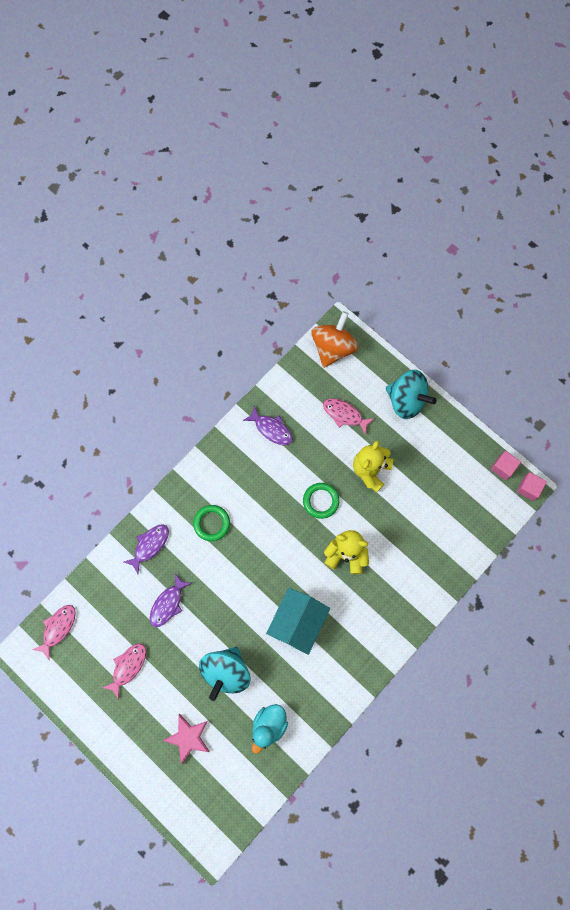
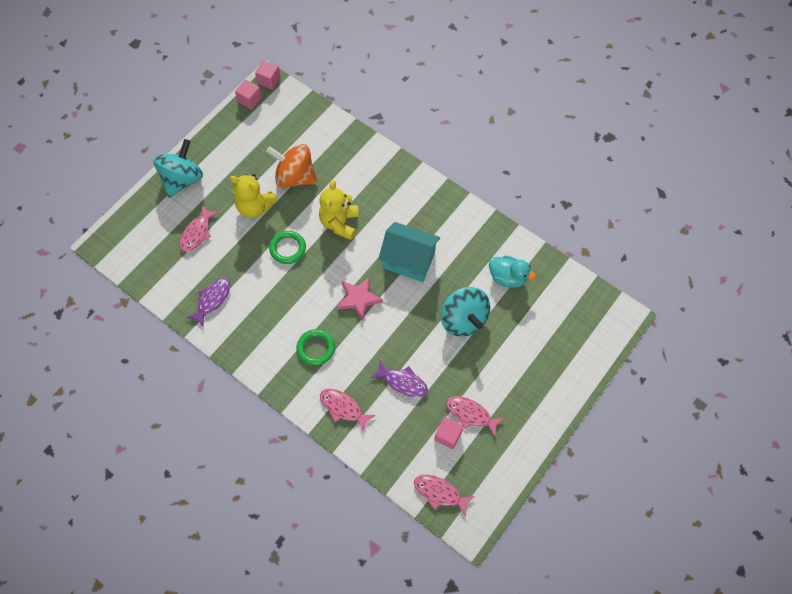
camera: 95 degrees left, 10 degrees down
purple fish [124,524,169,574] -> pink fish [320,389,375,432]
pink star [163,714,210,764] -> pink star moved to [337,277,383,321]
turquoise spinning top [199,647,250,701] -> turquoise spinning top turned 45 degrees clockwise [441,287,490,337]
orange spinning top [312,311,358,368] -> orange spinning top moved to [266,144,318,188]
none -> pink cube [434,417,463,449]

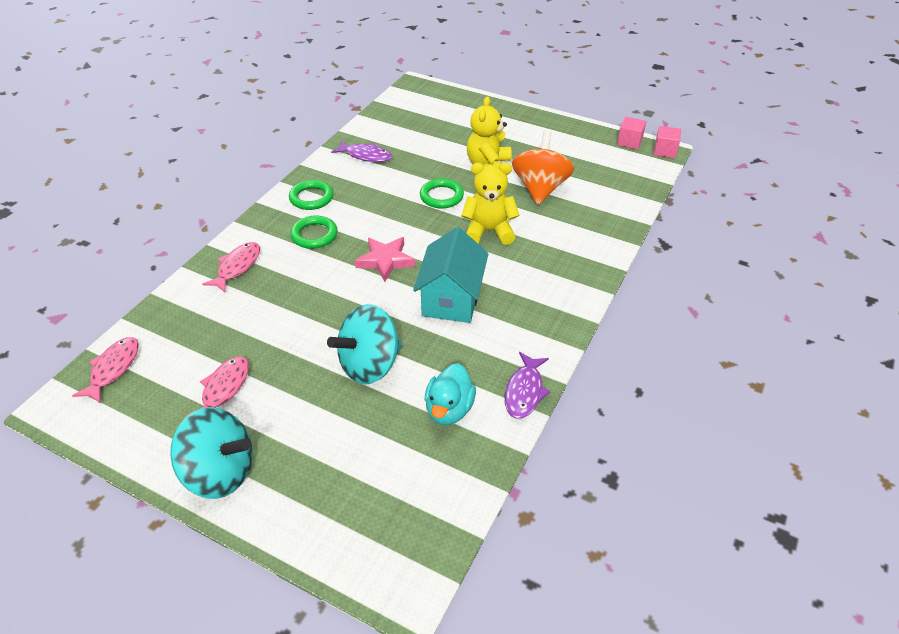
camera: 80 degrees right, 20 degrees down
turquoise spinning top [154,139,203,198] -> turquoise spinning top moved to [170,407,253,499]
pink fish [180,206,219,252] -> none
purple fish [371,361,428,397] -> purple fish moved to [505,352,551,419]
pink cube [434,417,463,449] -> none
none -> green ring [289,180,333,210]

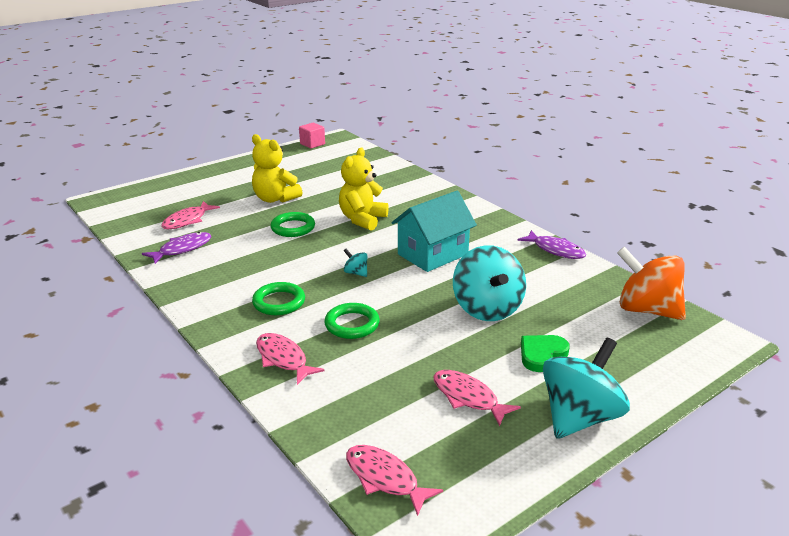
camera: 65 degrees left, 15 degrees down
green ring [289,180,333,210] -> green ring moved to [324,303,380,339]
pink star [355,237,415,282] -> turquoise spinning top [344,249,367,277]
turquoise house [413,227,488,323] -> turquoise house turned 75 degrees counterclockwise [391,191,477,272]
turquoise duck [425,363,476,425] -> none
orange spinning top [512,130,574,205] -> orange spinning top moved to [617,247,686,320]
pink cube [654,126,681,158] -> none
none -> pink fish [161,201,220,229]
none -> green heart [521,335,570,372]

